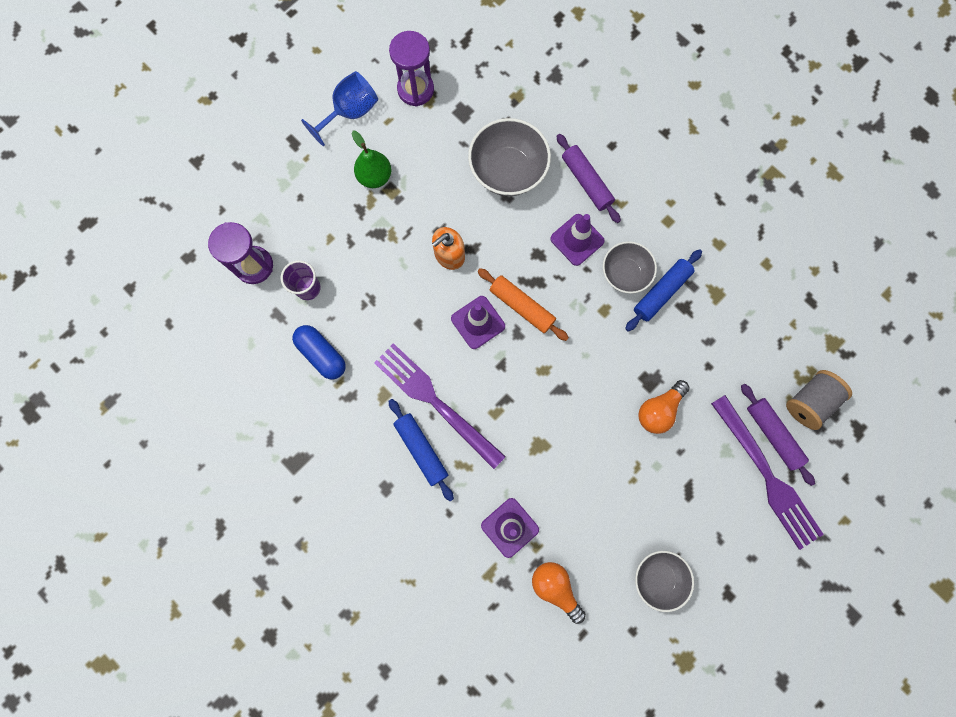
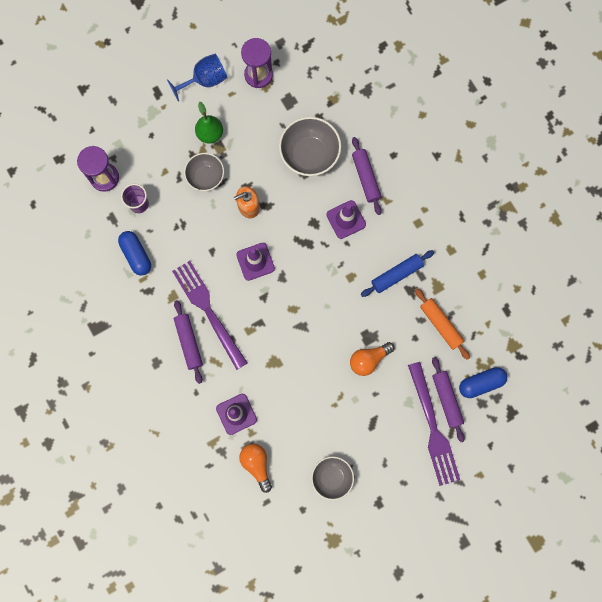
camera: 15 degrees right, 0 degrees up
blue rolling pin [389,399,454,501] -> purple rolling pin [174,300,203,384]
orange rolling pin [477,268,569,341] -> orange rolling pin moved to [415,288,470,360]
grey bowl [603,241,657,294] -> grey bowl moved to [184,153,224,191]
grey spool [786,370,852,430] -> blue capsule [459,367,507,398]

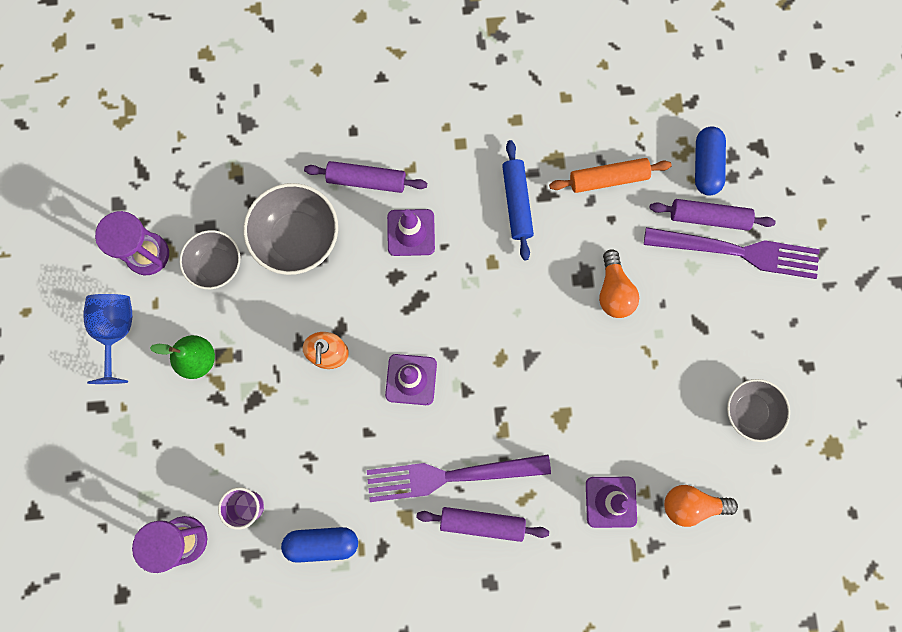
camera: 65 degrees left, 0 degrees up
grey bowl [184,153,224,191] -> grey bowl moved to [179,230,241,289]

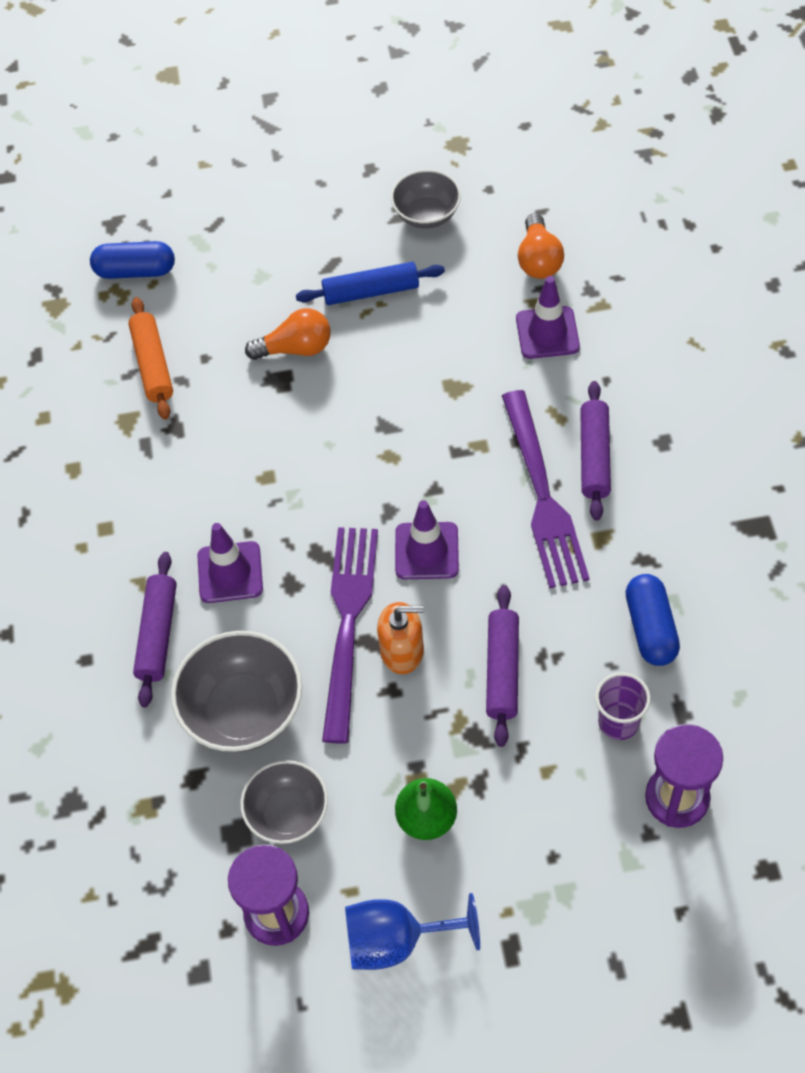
camera: 90 degrees left, 20 degrees down
blue rolling pin [502,140,534,260] -> blue rolling pin moved to [296,262,445,305]
purple fork [644,227,820,279] -> purple fork moved to [322,527,378,744]
purple rolling pin [649,199,776,231] -> purple rolling pin moved to [486,585,519,747]

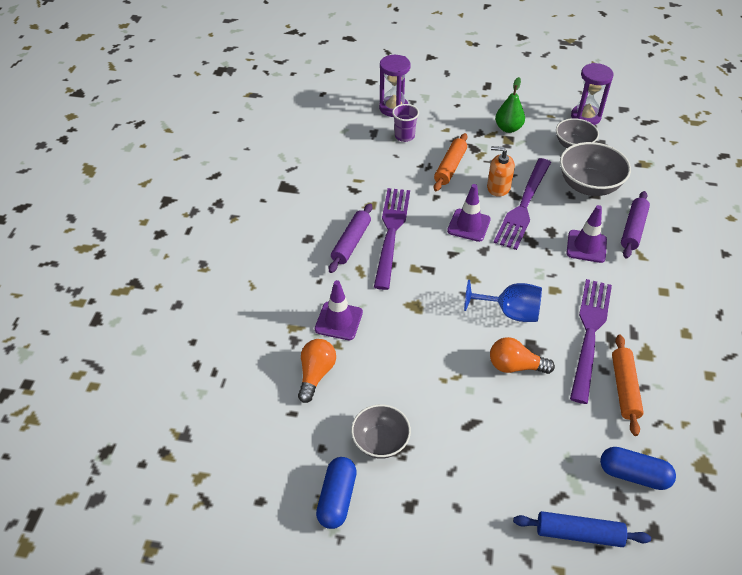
camera: 165 degrees left, 10 degrees down
blue rolling pin [296,262,445,305] -> blue rolling pin moved to [513,511,651,547]
blue goblet [345,893,480,970] -> blue goblet moved to [464,280,542,322]
purple rolling pin [486,585,519,747] -> orange rolling pin [434,133,467,191]
blue capsule [626,574,680,666] -> blue capsule moved to [316,457,357,529]
none -> purple fork [570,279,612,404]

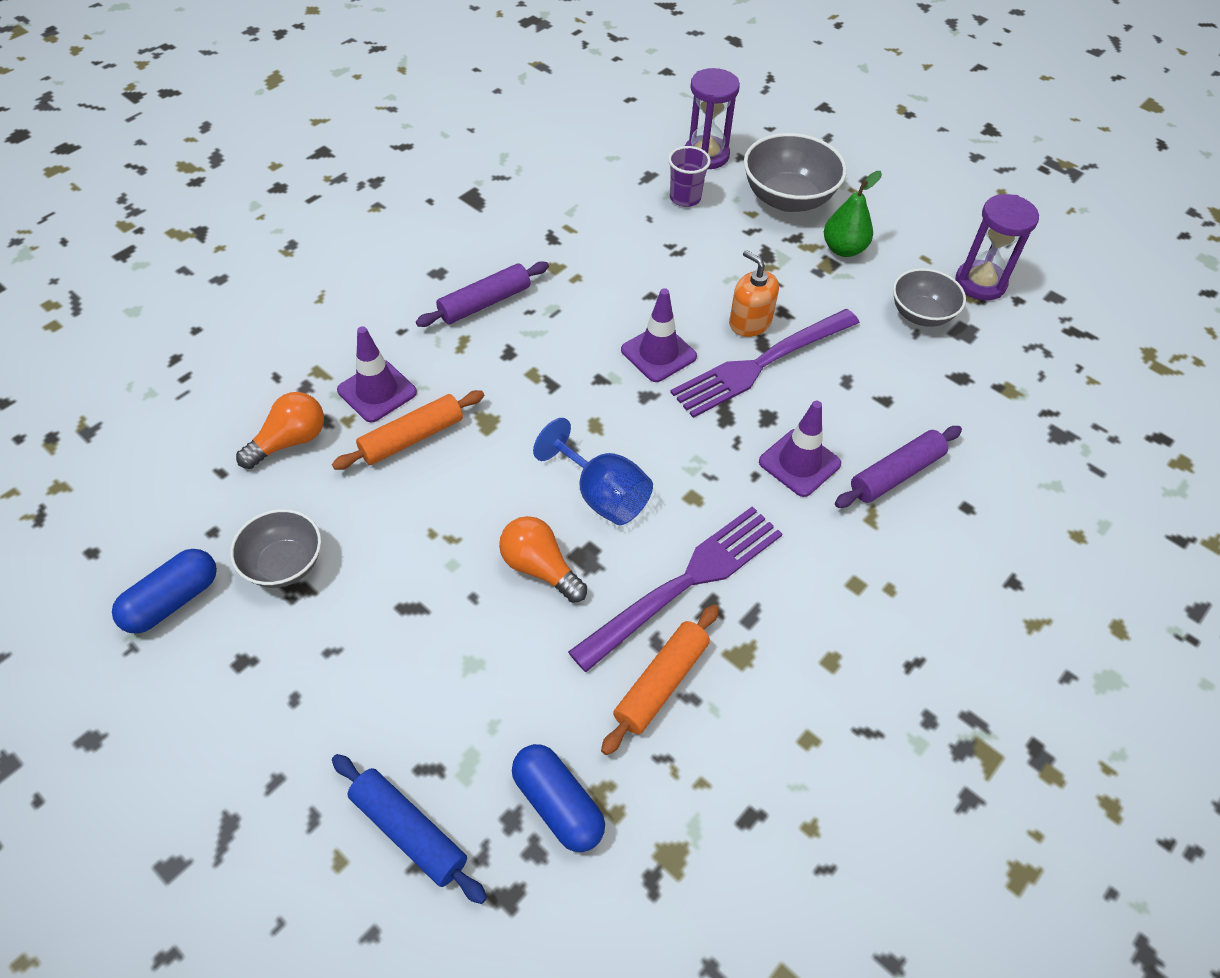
camera: 30 degrees right, 5 degrees up
purple fork [374,188,410,290] -> none
orange rolling pin [434,133,467,191] -> orange rolling pin moved to [332,390,484,470]
grey bowl [560,142,631,196] -> grey bowl moved to [744,133,847,212]

